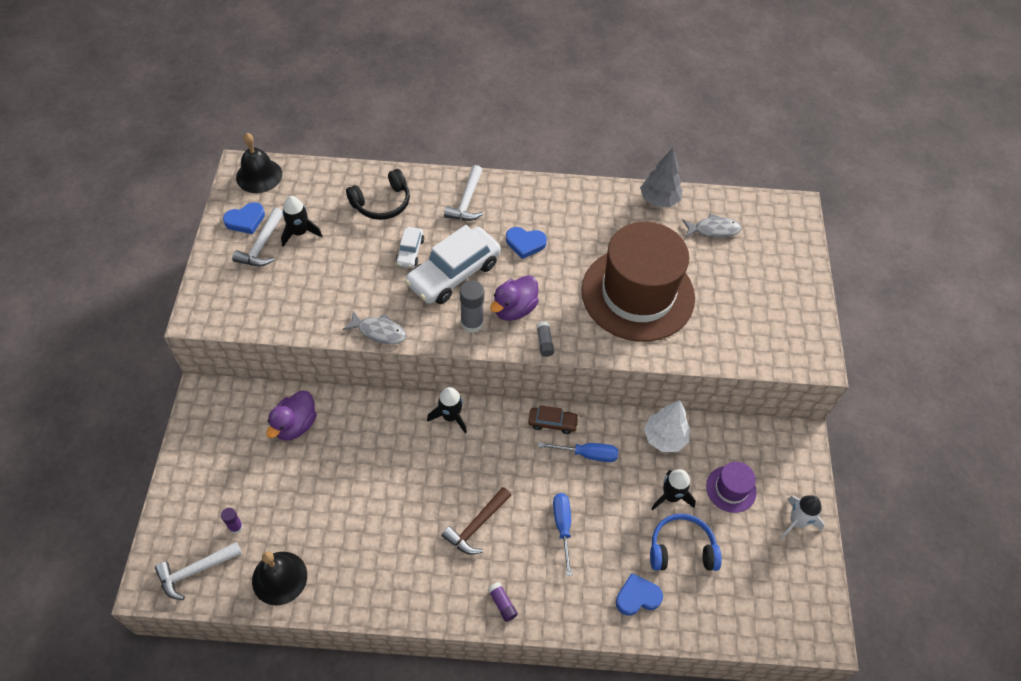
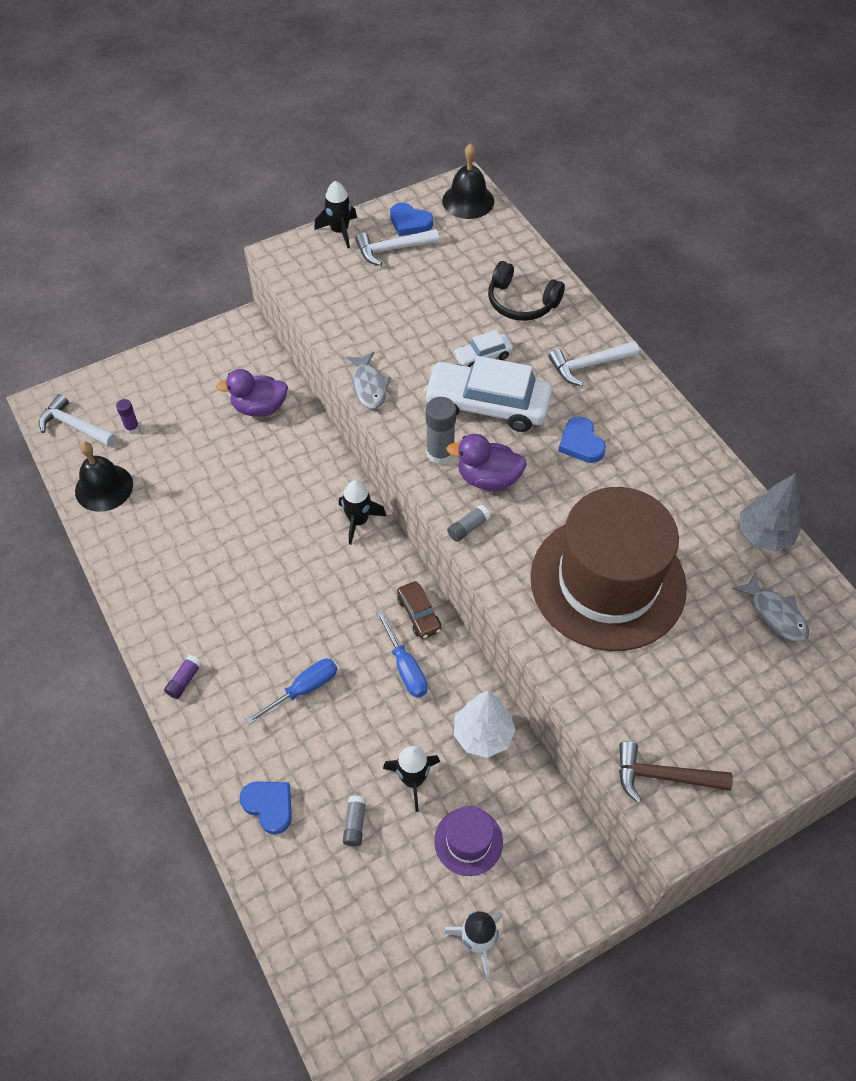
camera: 60 degrees right, 0 degrees up
black rocket [281,196,322,247] -> black rocket moved to [314,181,357,248]
brown hammer [441,487,511,555] -> brown hammer moved to [619,741,733,803]
blue headphones [650,514,722,571] -> grey glue stick [343,796,366,846]

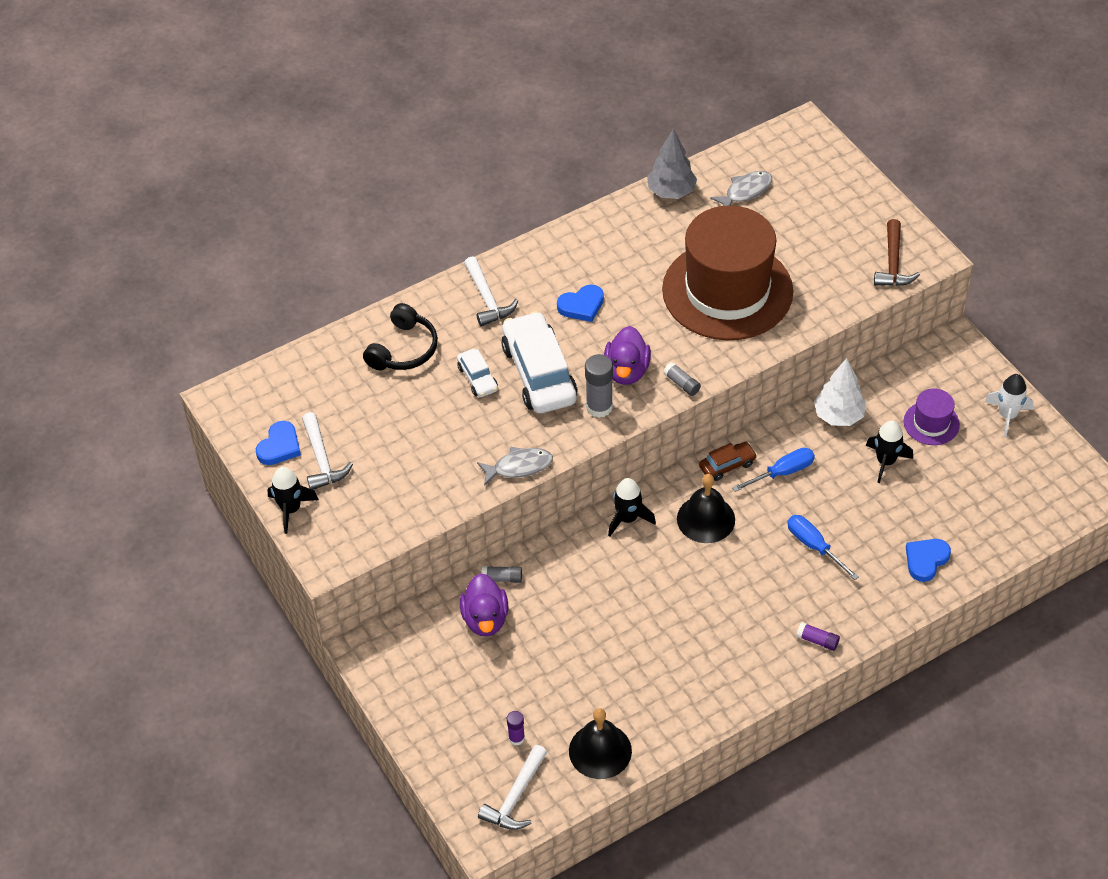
camera: 90 degrees left, 5 degrees down
grey glue stick [343,796,366,846] -> grey glue stick moved to [482,566,522,583]
white car [423,356,552,432] -> white car turned 150 degrees clockwise [501,311,578,413]
black bell [442,143,494,219] -> black bell moved to [677,474,735,543]

